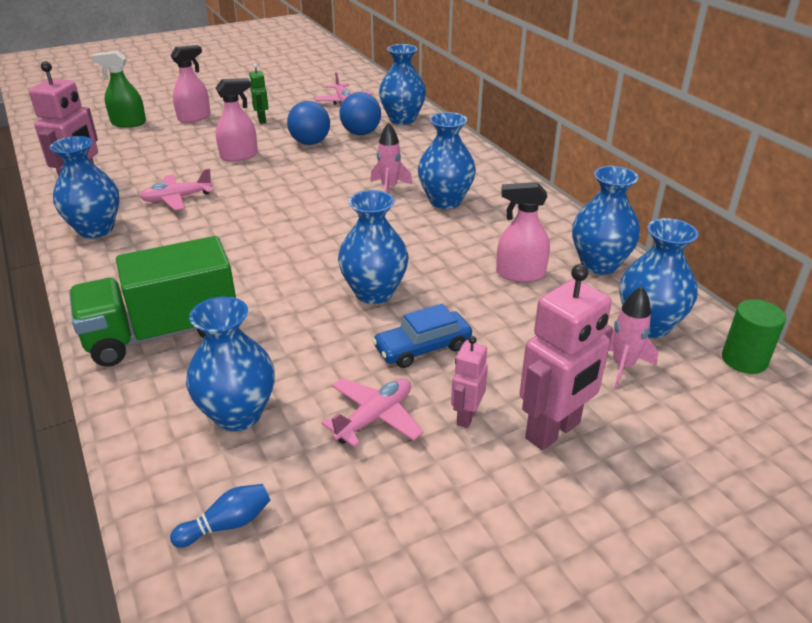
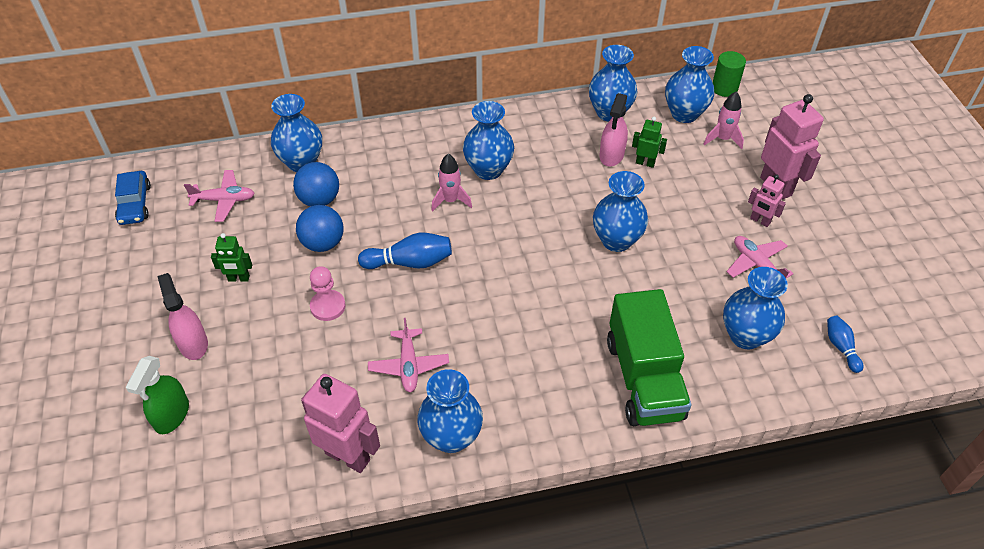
camera: 75 degrees left, 15 degrees up
pink spray bottle [216,78,258,162] -> pink pawn [310,266,346,321]
blue car [372,304,472,368] -> blue car moved to [115,171,151,225]
none -> blue bowling pin [358,233,452,269]
none -> green robot [632,117,667,168]

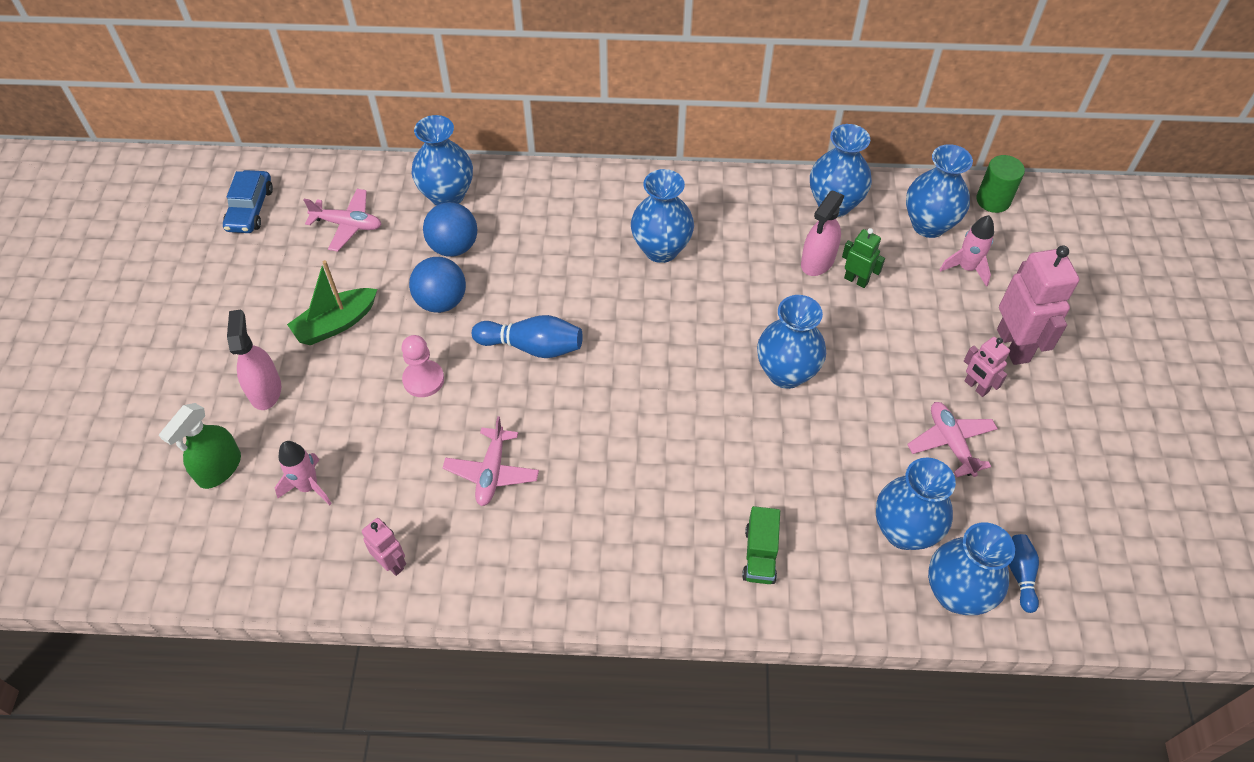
camera: 15 degrees right, 5 degrees up
green robot [211,233,252,282] -> green boat [287,260,377,345]
pink robot [301,374,380,473] -> pink robot [362,518,406,576], size x0.53
blue vase [417,369,483,453] -> blue vase moved to [928,522,1015,615]
pink rocket [431,154,472,212] -> pink rocket moved to [275,441,332,505]
green truck [607,289,691,426] -> green truck [742,506,780,584], size x0.47

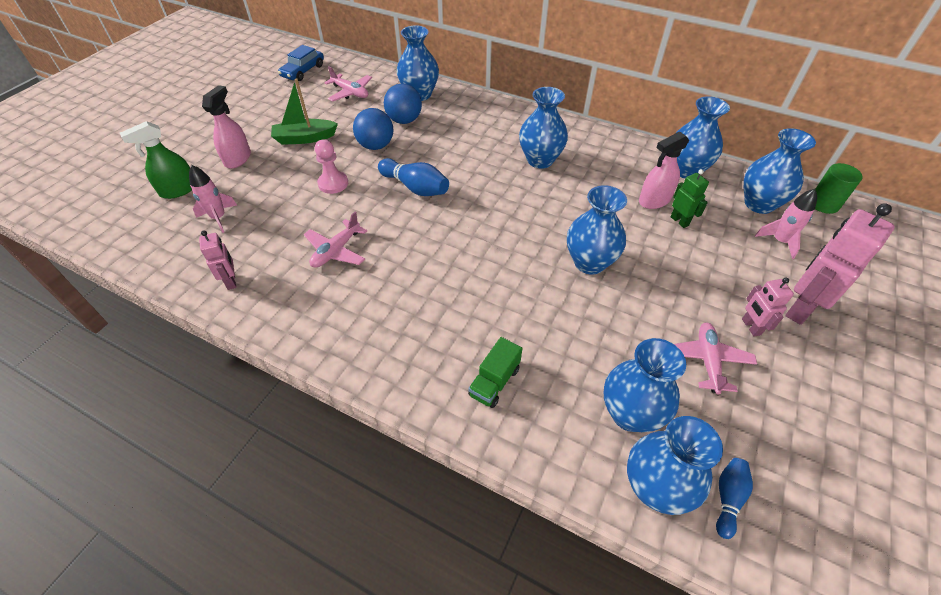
camera: 25 degrees right, 5 degrees down
pink robot [997,245,1079,365] -> pink robot turned 150 degrees counterclockwise [785,203,895,325]

